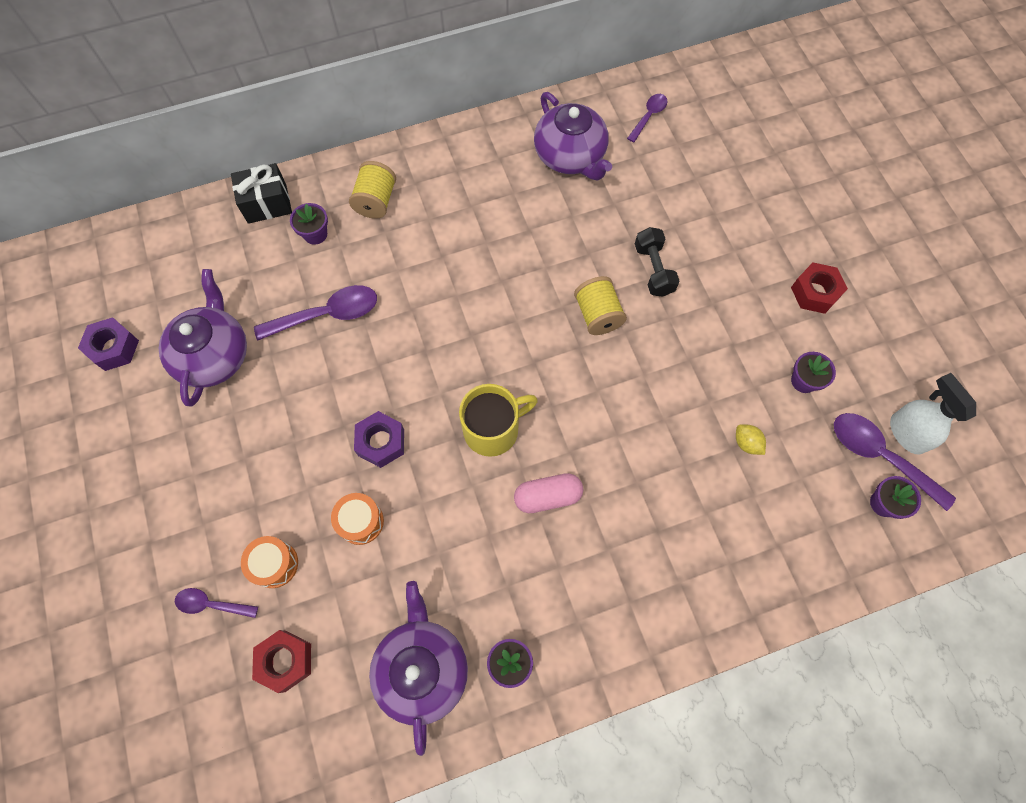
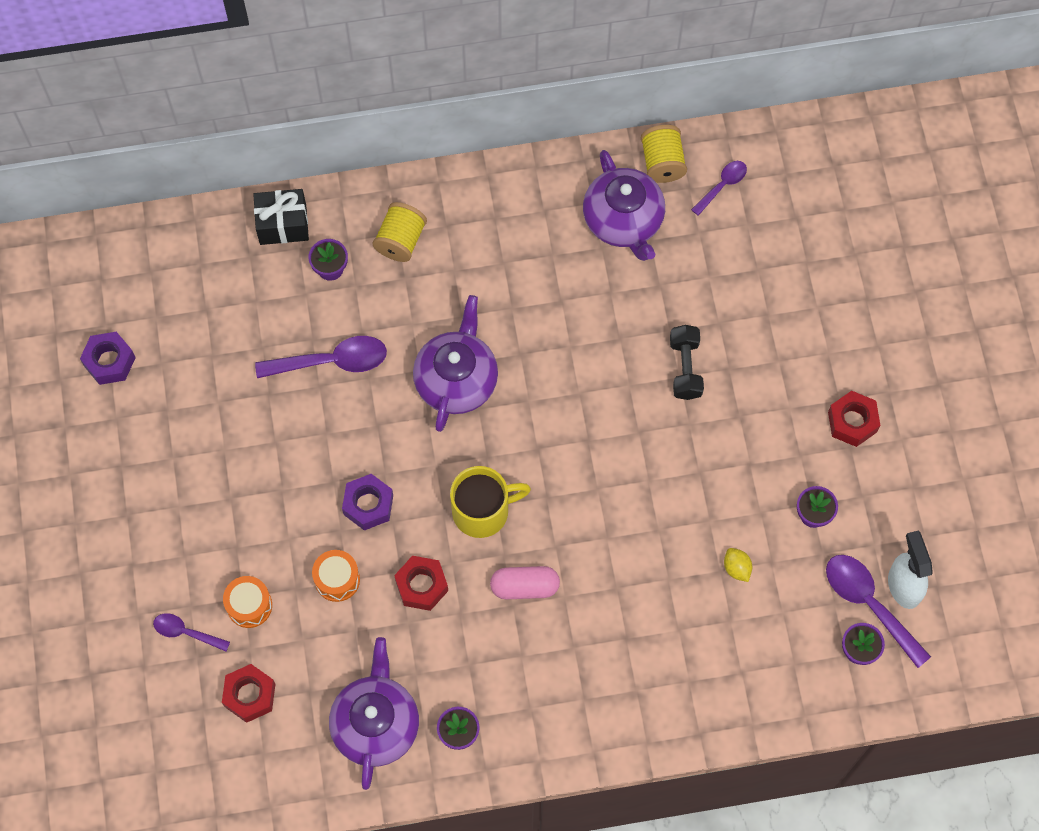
camera: 10 degrees right, 0 degrees up
purple teapot [158,269,247,407] -> purple teapot moved to [413,295,498,432]
yellow spool [574,276,627,335] -> yellow spool moved to [641,125,687,183]
none -> red nut [394,556,448,611]

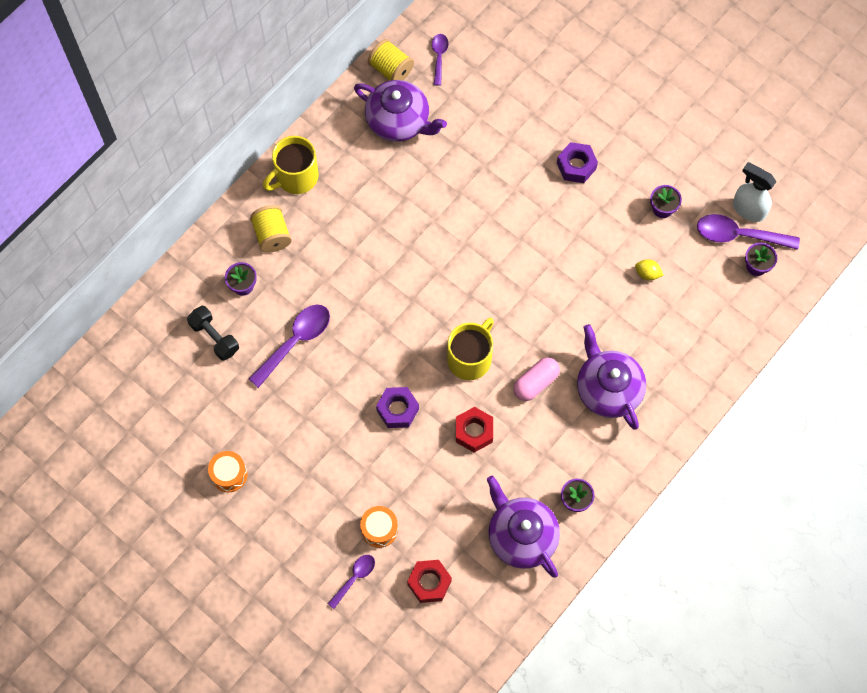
camera: 40 degrees left, 0 degrees up
purple nut [80,332,136,385] -> purple nut moved to [557,142,598,183]
purple spoon [153,613,230,651] -> purple spoon turned 150 degrees clockwise [328,555,375,609]
black gift [253,189,309,245] -> none
orange drum [312,550,360,602] -> orange drum moved to [208,451,247,492]
purple teapot [413,295,498,432] -> purple teapot moved to [577,324,646,430]
black dumbbell [670,325,704,400] -> black dumbbell moved to [187,306,239,361]
red nut [828,391,880,447] -> none
none -> yellow mug [263,136,319,194]

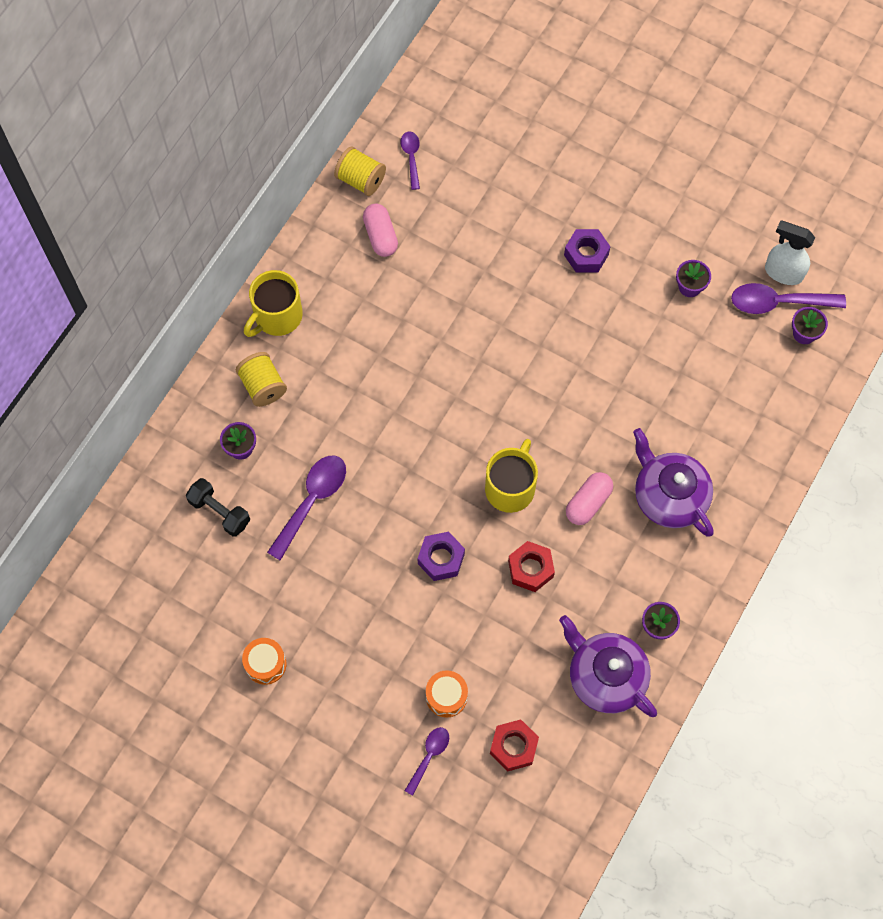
camera: 10 degrees left, 0 degrees up
purple teapot [354,80,447,142] -> pink capsule [363,204,398,257]
yellow lemon [635,259,663,281] -> none

